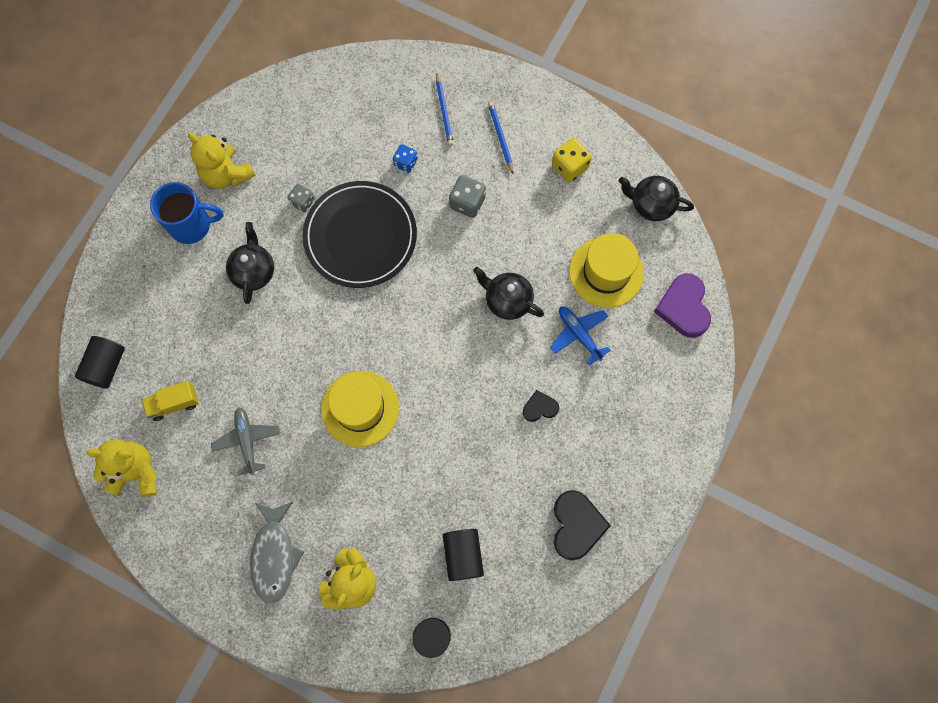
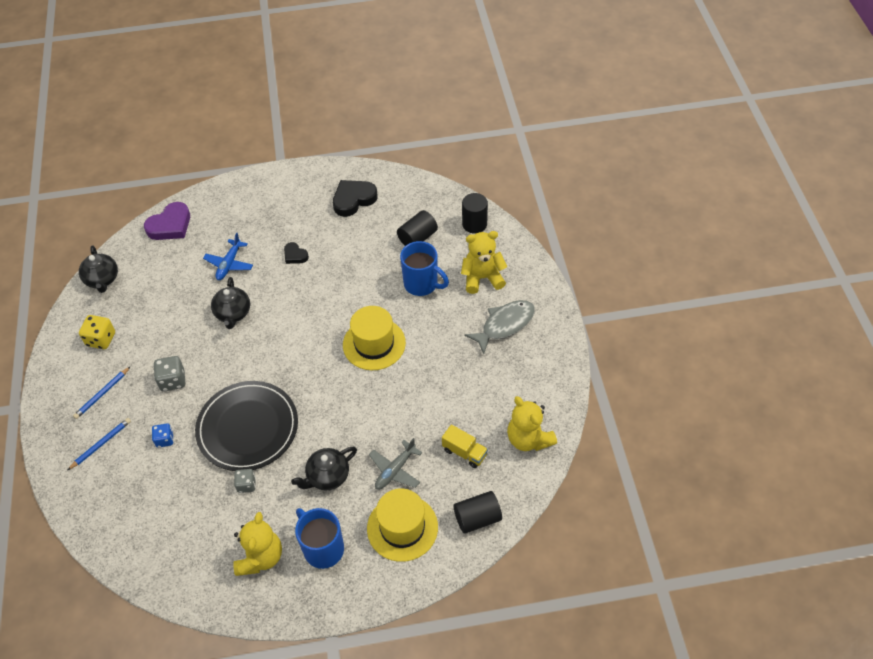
camera: 125 degrees left, 20 degrees down
grey plane [211,407,280,476] -> grey plane moved to [369,438,422,490]
yellow hat [569,233,644,308] -> yellow hat moved to [367,488,438,562]
none -> blue mug [400,241,449,296]

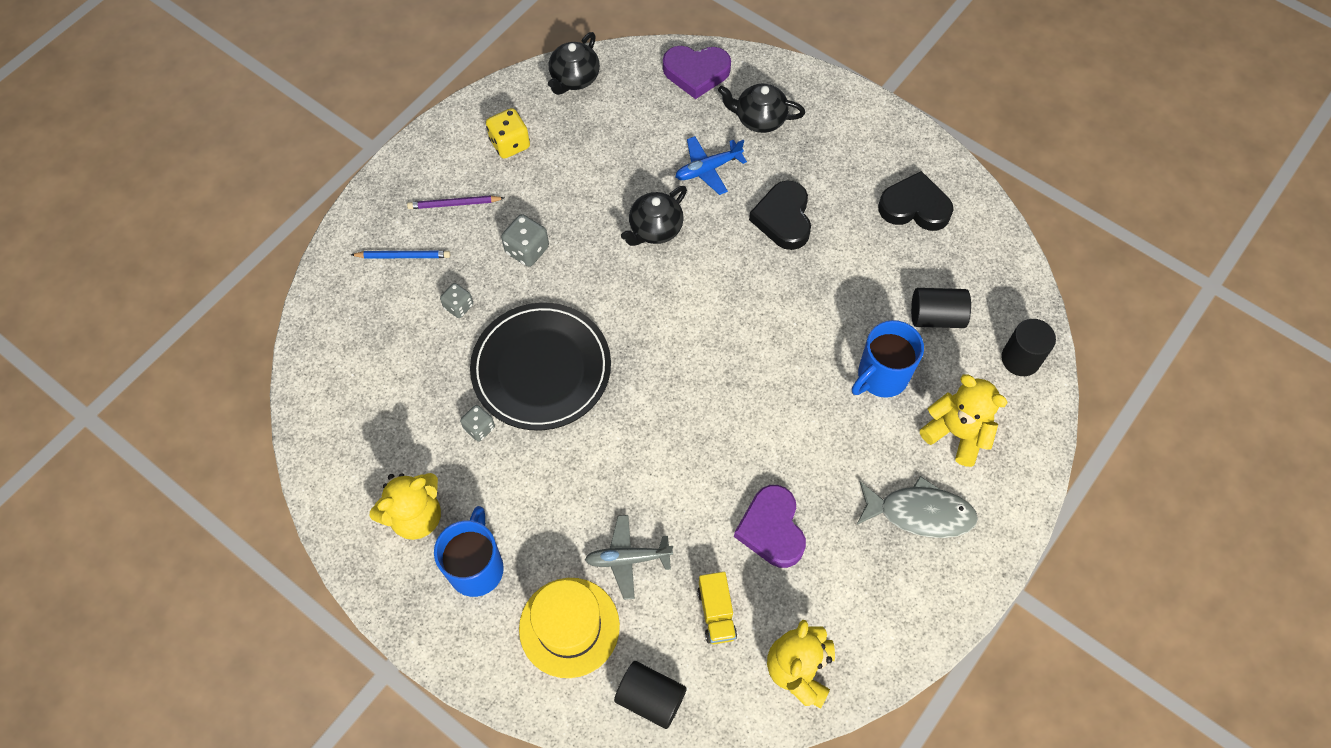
camera: 45 degrees right, 10 degrees up
blue pencil [73,367,130,419] -> purple pencil [407,195,504,209]
blue dice [152,423,174,448] -> grey dice [440,283,473,318]
black heart [284,242,309,264] -> black heart [749,180,811,250], size x1.80
black teapot [291,447,357,490] -> black teapot moved to [718,84,805,133]
yellow hat [343,306,406,370] -> none
blue mug [400,241,449,296] -> blue mug turned 60 degrees clockwise [852,320,924,398]
none -> purple heart [734,485,806,568]

